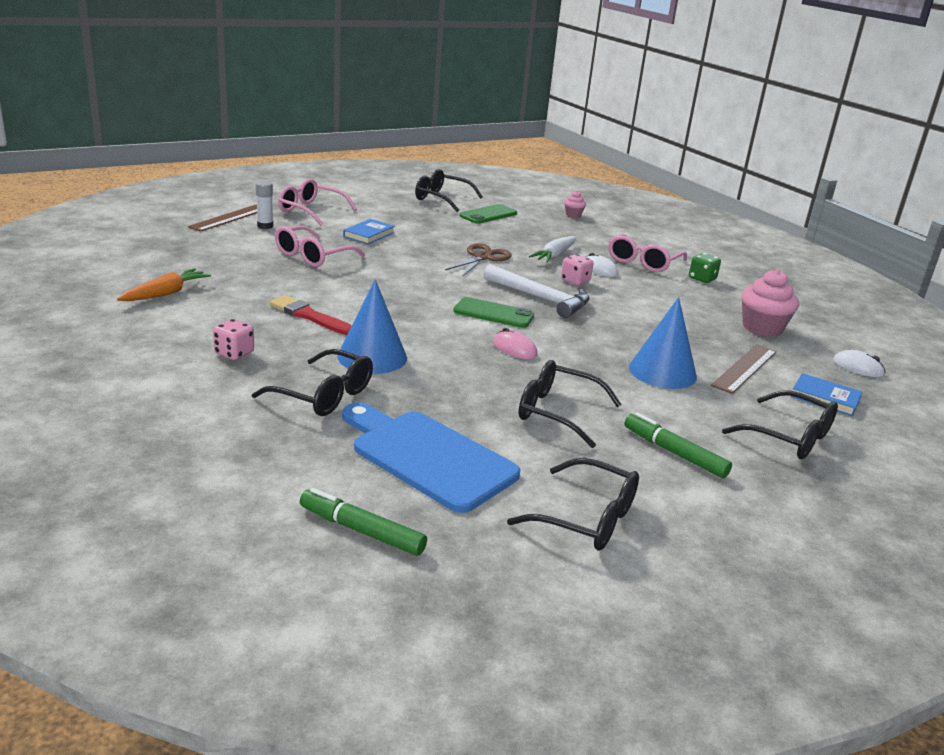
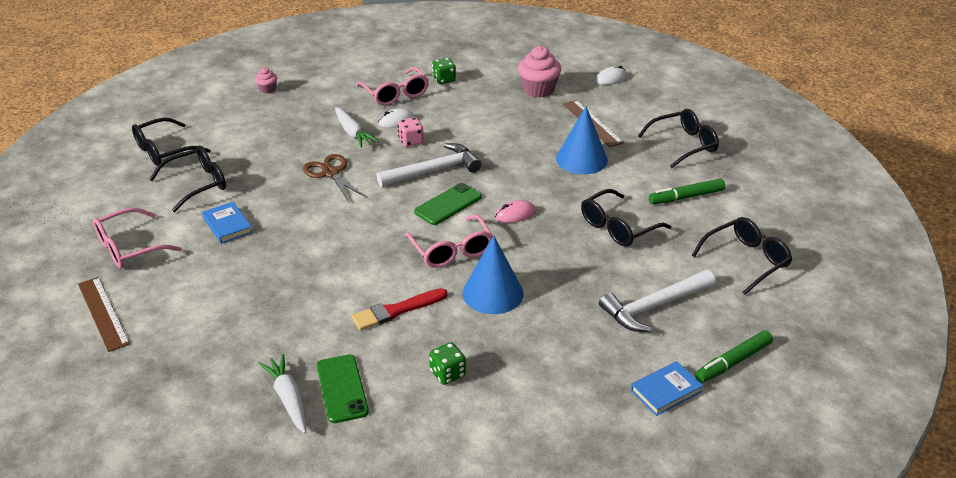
camera: 60 degrees left, 10 degrees up
orange carrot [117,268,211,301] -> white carrot [258,354,306,433]
pink dice [213,319,254,360] -> green dice [429,342,466,385]
black glasses [252,349,373,416] -> black glasses moved to [149,146,226,212]
white glue stick [256,181,273,229] -> none
pink glasses [275,226,365,267] -> pink glasses moved to [404,215,493,268]
blue cutting board [342,403,520,513] -> white hammer [599,270,715,332]
green phone [460,204,517,224] -> green phone moved to [317,354,369,423]
blue book [791,373,862,416] -> blue book moved to [631,361,703,416]

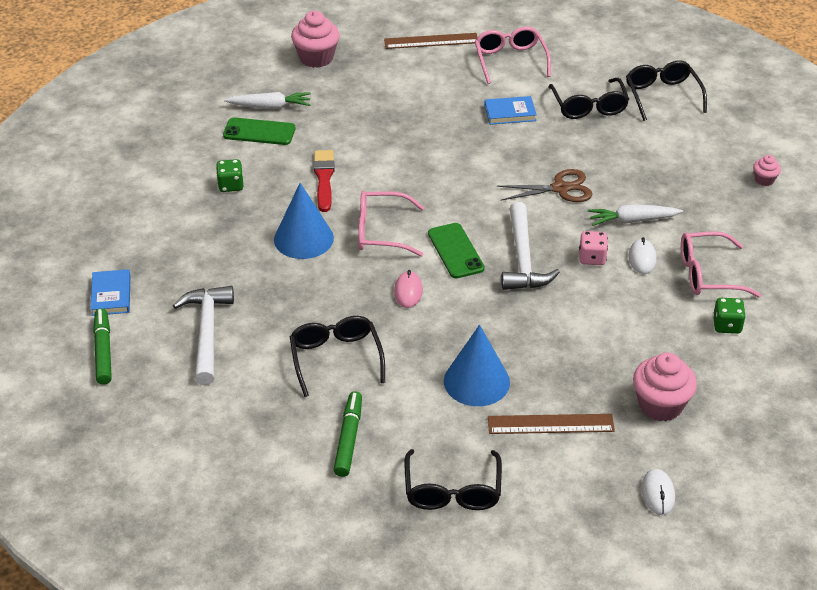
camera: 115 degrees right, 5 degrees up
black glasses [692,217,792,295] -> none
none -> pink cupcake [291,11,340,68]

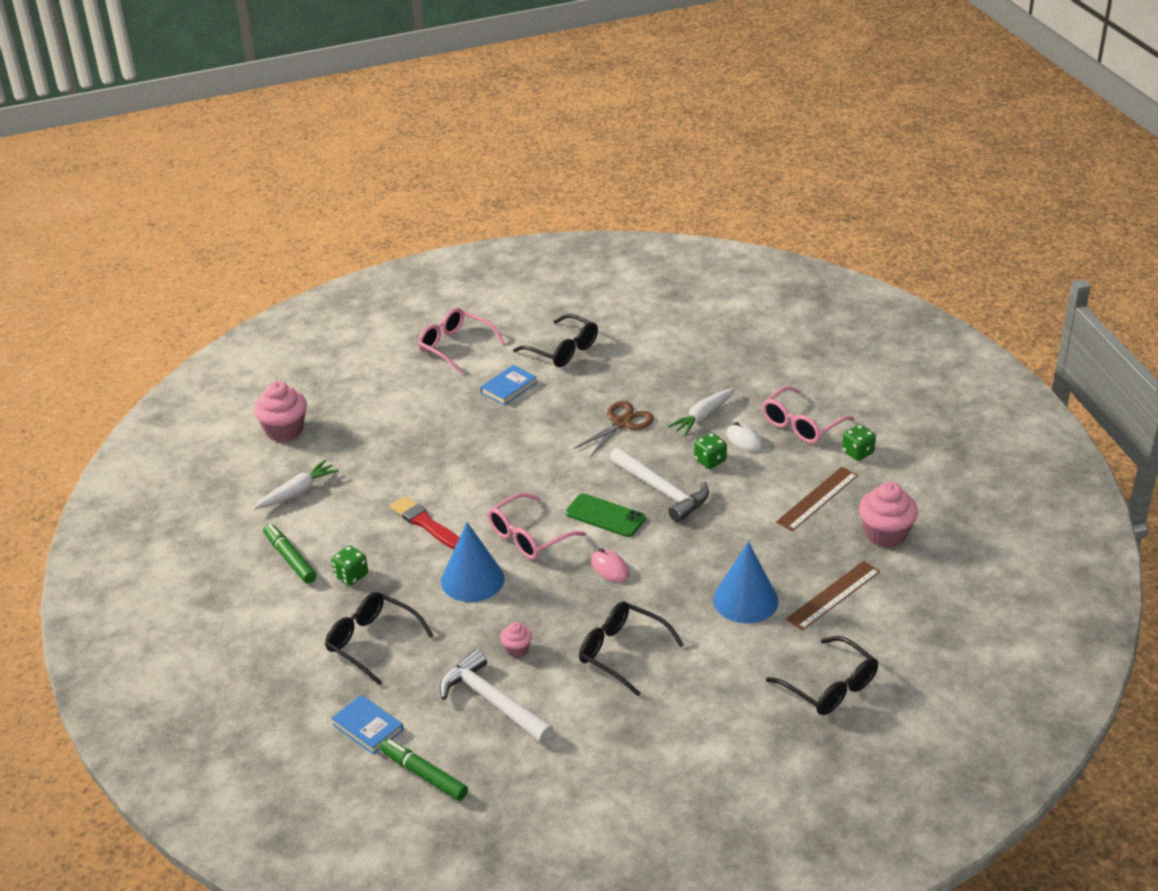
camera: 40 degrees left, 5 degrees down
green phone [223,117,295,145] -> none
green marker [334,391,362,477] -> green marker moved to [263,524,316,584]
brown ruler [384,33,478,49] -> brown ruler moved to [776,467,858,531]
pink dice [579,231,608,265] -> green dice [694,433,727,469]
black glasses [626,61,707,121] -> black glasses moved to [325,592,434,685]
white mouse [641,469,675,515] -> none
pink cupcake [753,155,781,186] -> pink cupcake moved to [500,622,532,657]

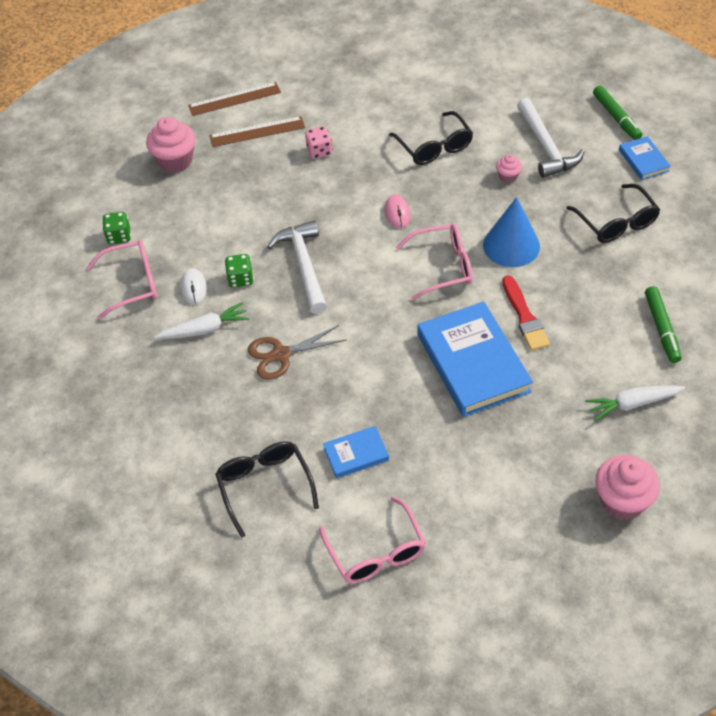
camera: 150 degrees left, 15 degrees up
green dice [331,546,368,585] -> none
green phone [566,493,646,537] -> none
blue cone [713,542,778,623] -> pink dice [305,126,332,159]
black glasses [766,636,878,715] -> none
brown ruler [776,467,858,531] -> brown ruler moved to [188,82,281,116]
none -> blue book [417,301,533,417]

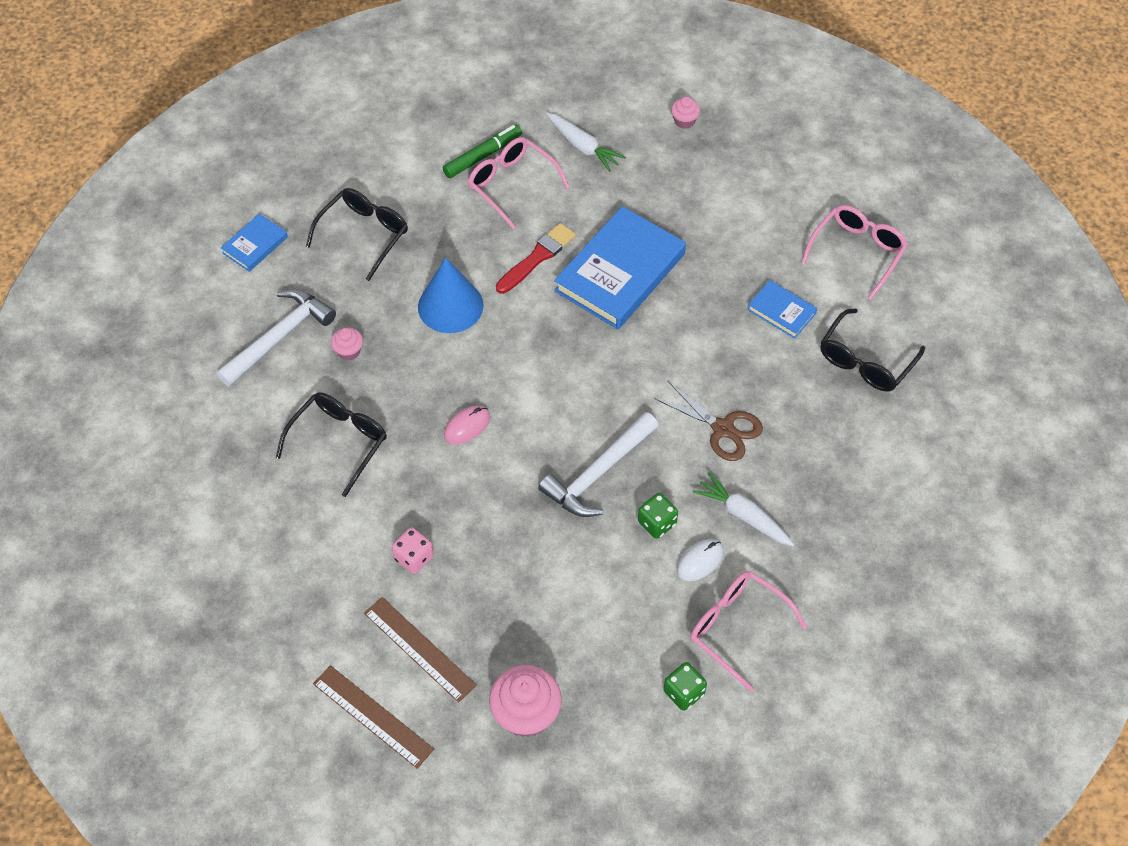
camera: 125 degrees left, 5 degrees up
pink glasses [396,224,472,300] -> pink glasses moved to [468,137,570,229]
green marker [593,86,642,140] -> none
pink cupcake [595,455,660,520] -> pink cupcake [671,97,700,129], size x0.51

